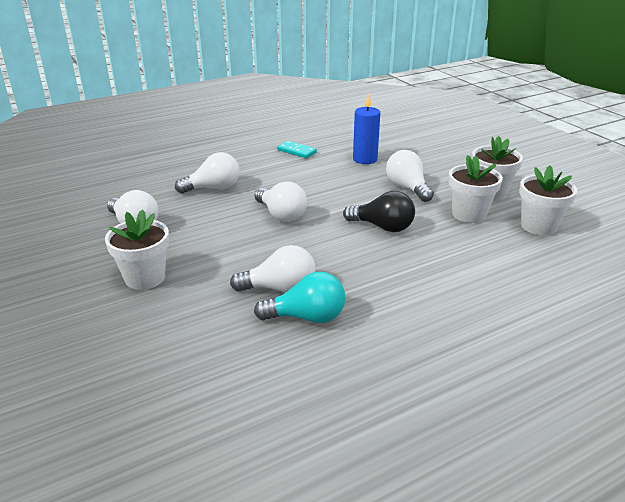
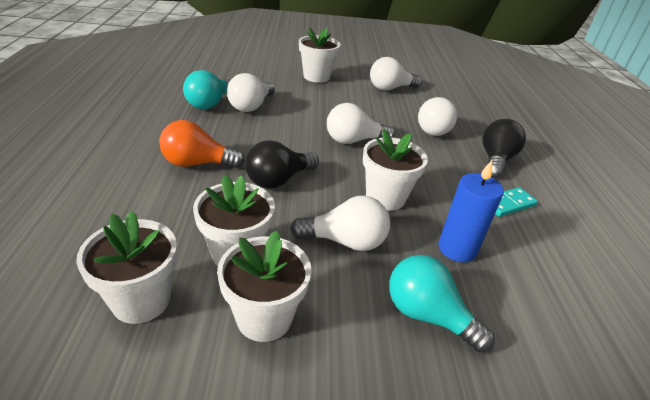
camera: 115 degrees right, 5 degrees up
none -> orange light bulb [159,120,245,168]
none -> white flower pot [363,129,428,211]
none -> turquoise light bulb [389,255,495,353]
none -> black light bulb [483,119,526,178]

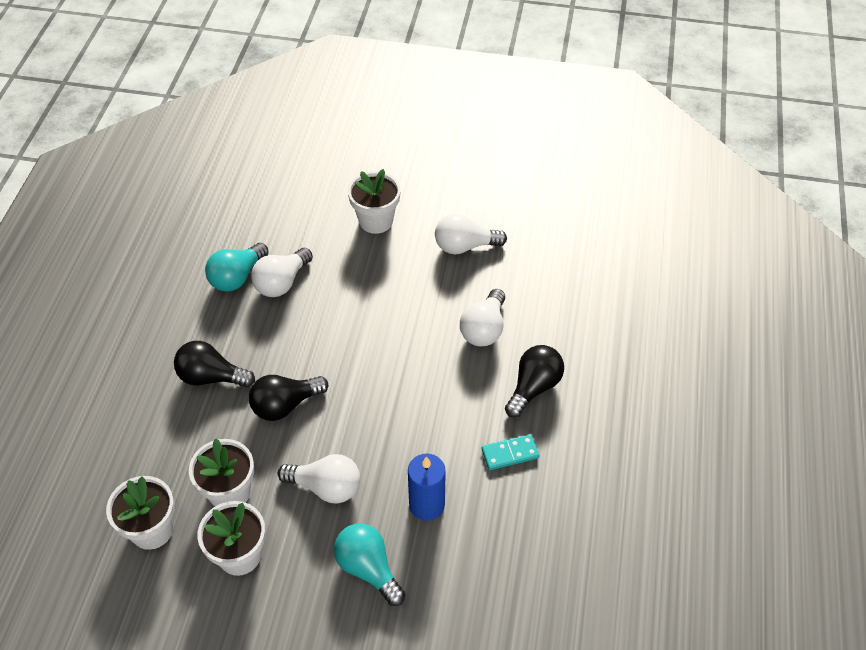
camera: 15 degrees right, 15 degrees up
orange light bulb [159,120,245,168] -> black light bulb [174,341,255,388]
white light bulb [327,103,395,144] -> none
white flower pot [363,129,428,211] -> none

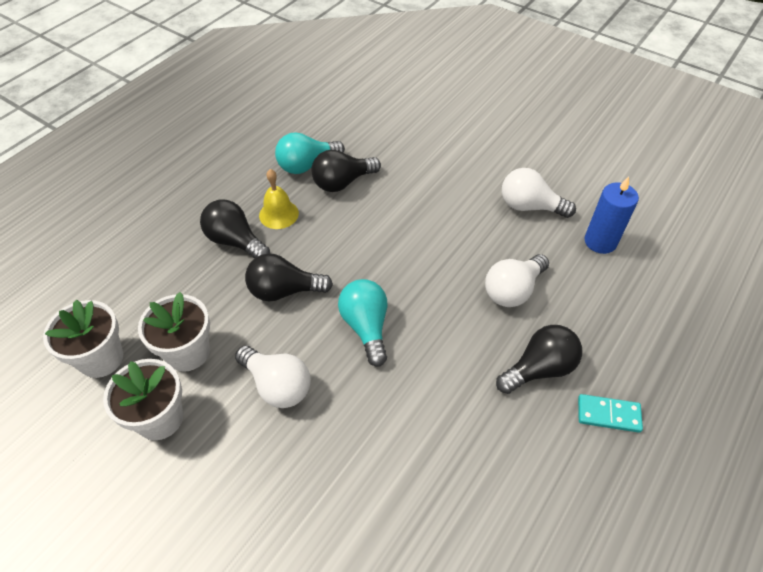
camera: 25 degrees right, 0 degrees up
white light bulb [251,247,313,297] -> black light bulb [312,150,381,192]
turquoise light bulb [334,523,405,606] -> turquoise light bulb moved to [338,279,387,367]
white flower pot [348,169,400,234] -> none
blue candle [408,453,446,521] -> blue candle moved to [584,176,639,254]
turquoise domino [482,434,539,470] -> turquoise domino moved to [578,394,643,433]
none -> yellow bell [259,169,299,229]

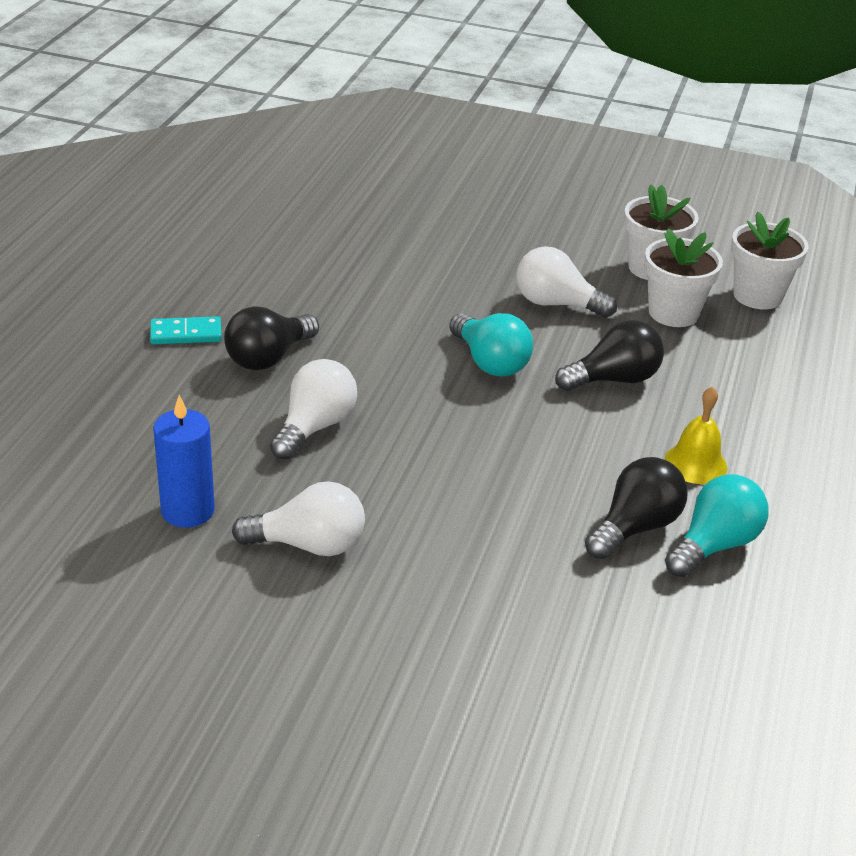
camera: 160 degrees right, 15 degrees down
black light bulb [200,200,270,258] -> none

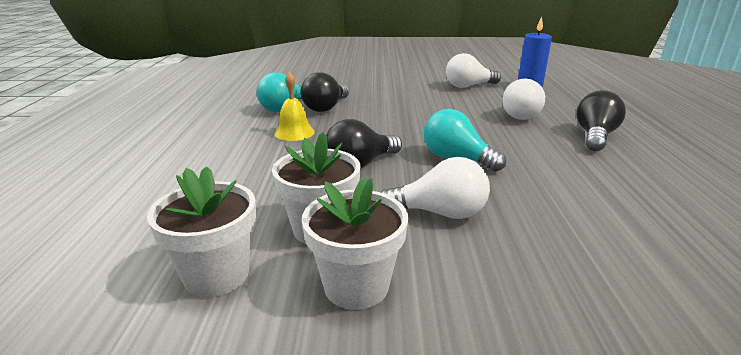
camera: 165 degrees right, 10 degrees down
turquoise domino [150,316,222,344] -> none

